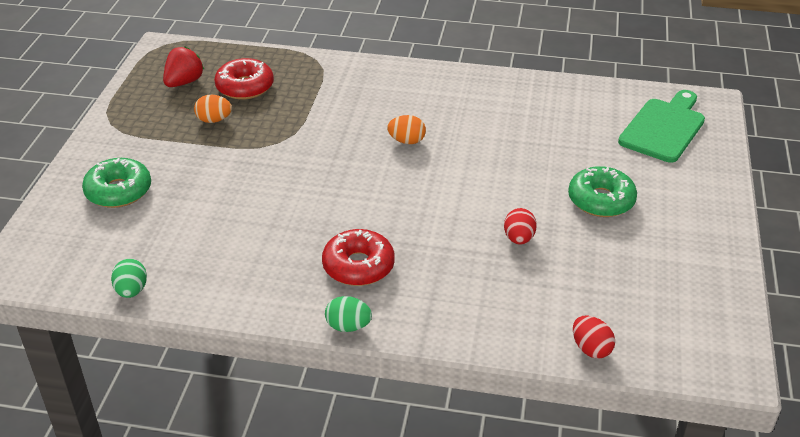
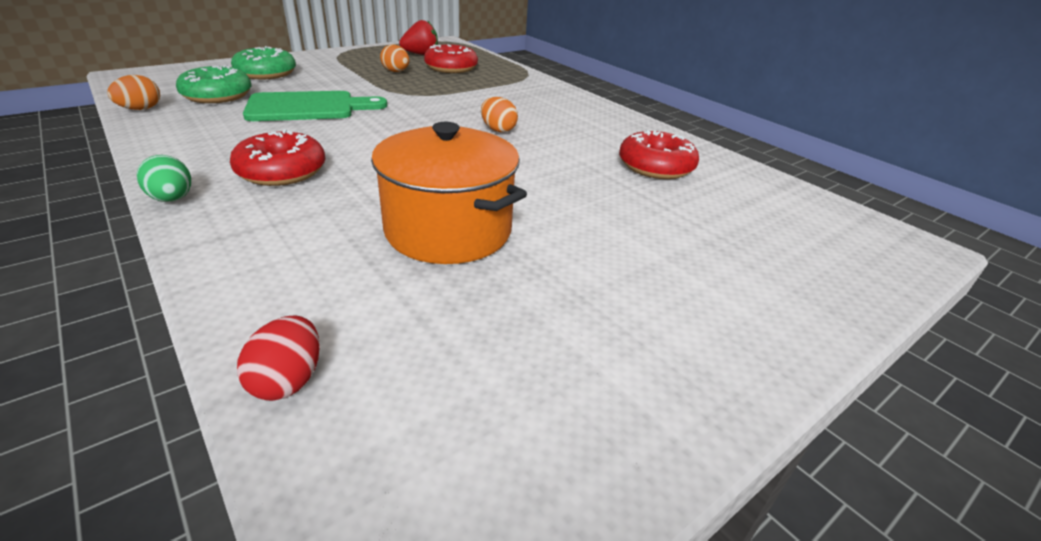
camera: 40 degrees right, 5 degrees down
green egg [111,259,147,298] -> orange egg [107,75,160,110]
red egg [504,208,537,245] -> orange pot [371,122,527,264]
green donut [568,166,637,217] -> green donut moved to [176,65,252,103]
green cutting board [618,90,705,162] -> green cutting board moved to [243,91,387,121]
none -> red donut [619,130,699,179]

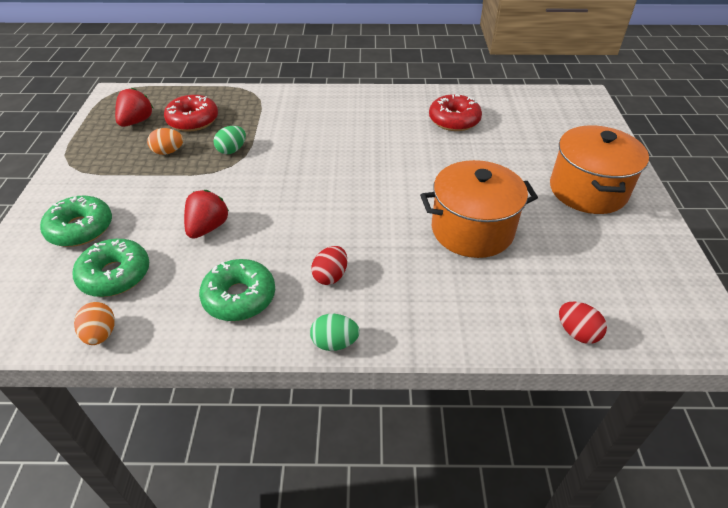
camera: 50 degrees left, 10 degrees up
red donut [230,129,326,186] -> red egg [311,246,347,285]
green cutting board [243,91,387,121] -> red strawberry [184,190,229,239]
orange egg [481,97,518,132] -> none
none -> green donut [199,259,275,321]
none -> green egg [214,126,246,154]
none -> orange pot [550,125,649,214]

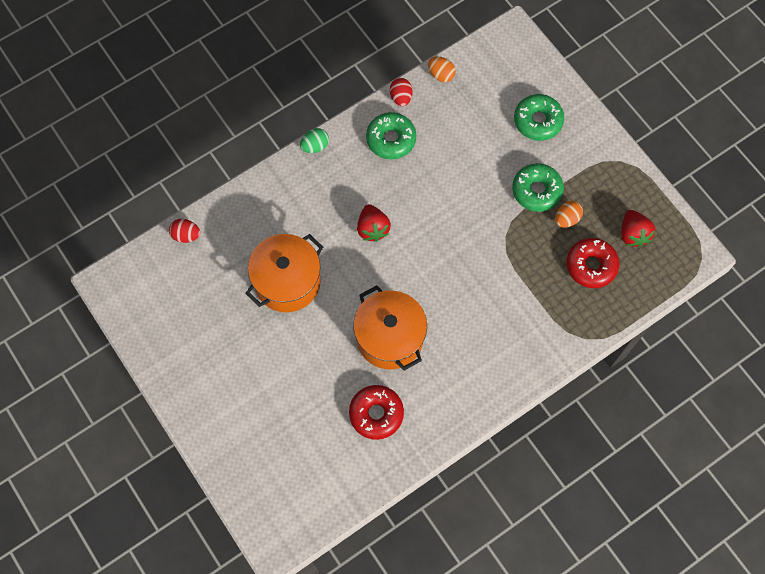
camera: 145 degrees right, 25 degrees up
green donut [73,239,149,297] -> green donut moved to [512,163,564,212]
red strawberry [184,190,229,239] -> red strawberry moved to [357,204,391,242]
green egg [214,126,246,154] -> none
red egg [311,246,347,285] -> red egg moved to [390,78,413,106]
orange pot [550,125,649,214] -> orange pot moved to [353,286,427,371]

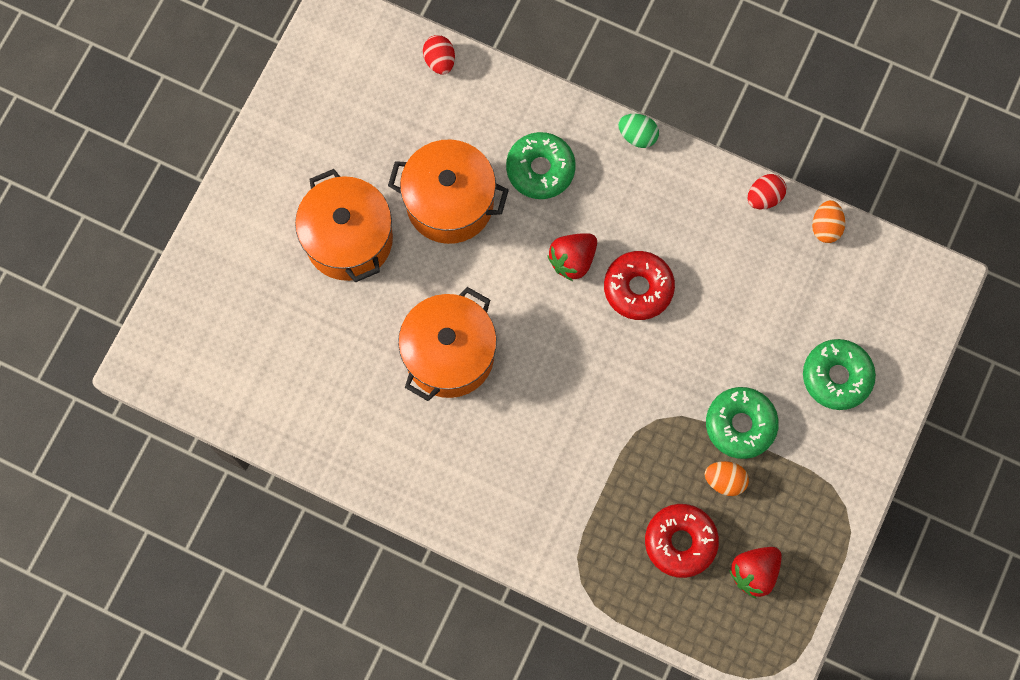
camera: 60 degrees right, 5 degrees up
red donut [349,385,404,440] -> red donut moved to [604,251,675,320]
green donut [366,112,416,159] -> green donut moved to [506,132,576,199]
none -> orange pot [295,169,393,283]

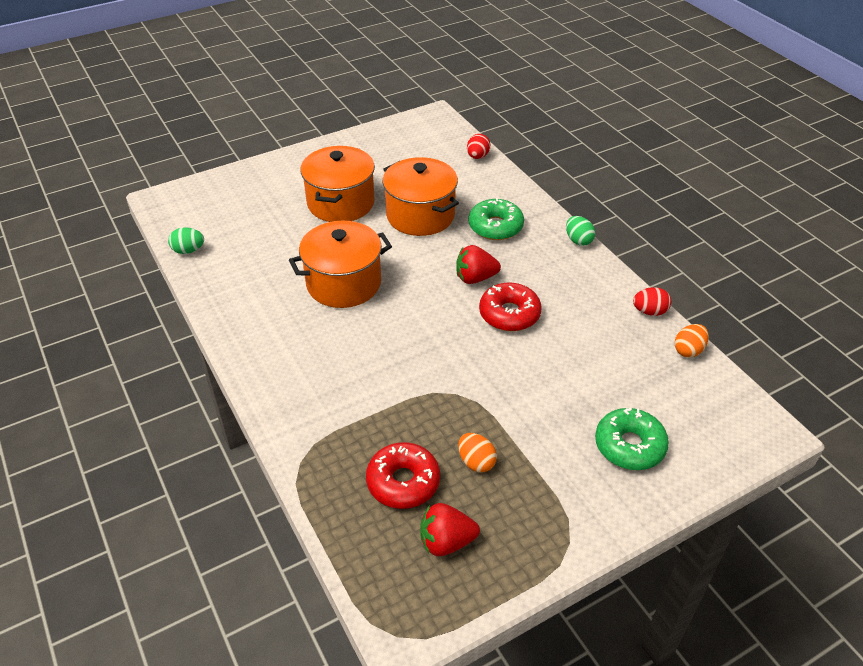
camera: 35 degrees right, 30 degrees down
green donut [706,387,779,459] -> none
none -> green egg [168,227,204,254]

